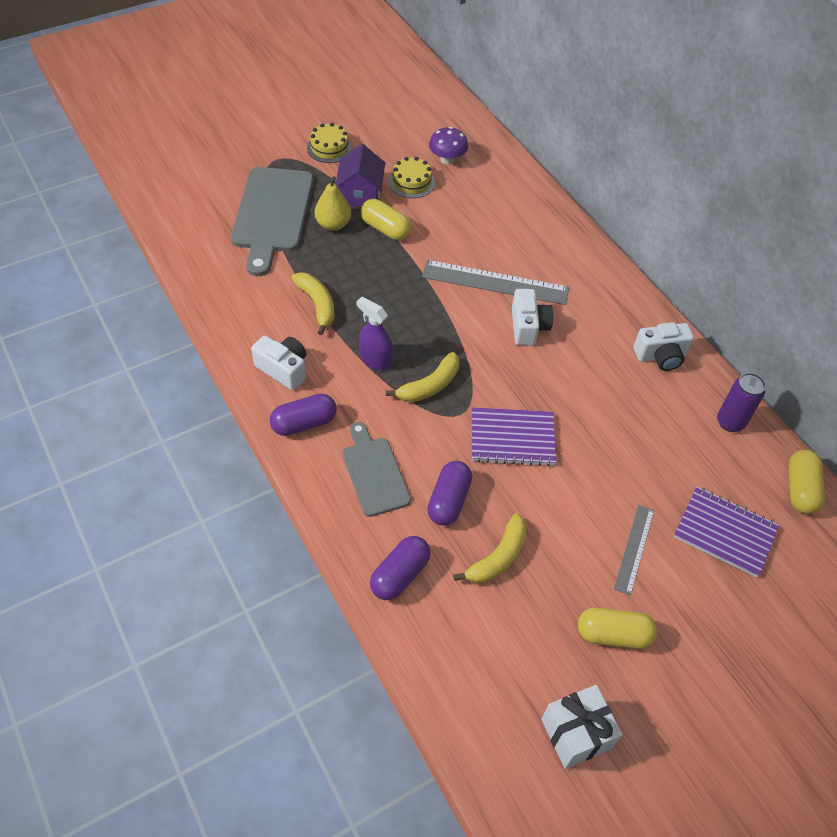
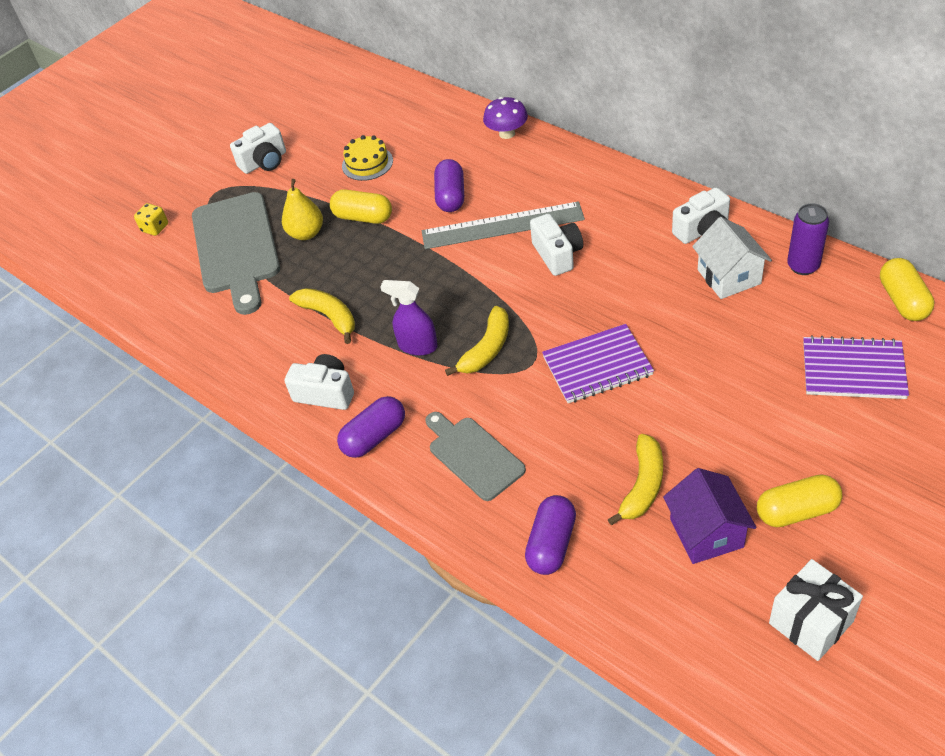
camera: 10 degrees left, 5 degrees down
yellow cake [307,123,352,163] -> white camera [230,123,286,174]
purple house [336,144,385,207] -> purple house moved to [663,468,757,564]
purple capsule [427,461,472,526] -> purple capsule moved to [434,159,464,212]
purple mushroom [429,127,468,165] -> purple mushroom moved to [483,97,528,139]
grey ruler [614,505,655,596] -> none
none -> yellow dice [134,203,168,236]
none -> white house [692,217,772,299]

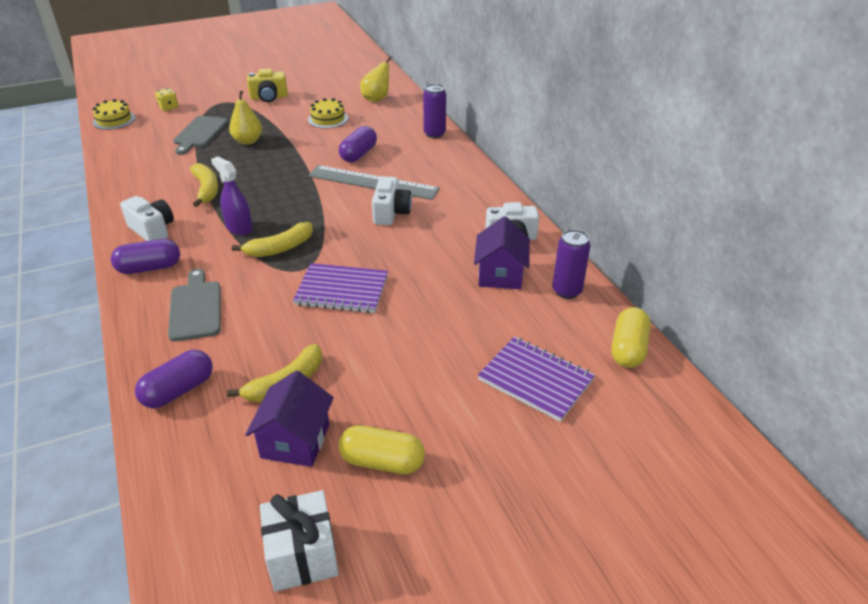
camera: 20 degrees right, 10 degrees down
grey cutting board [192,192,280,315] -> grey cutting board [173,116,228,155], size x0.60
white camera [230,123,286,174] -> yellow camera [247,68,288,102]
yellow capsule [330,189,392,224] -> none
purple mushroom [483,97,528,139] -> purple can [423,84,446,138]
white house [692,217,772,299] -> purple house [474,216,530,289]
none -> yellow cake [93,99,135,130]
none -> yellow pear [360,57,392,102]

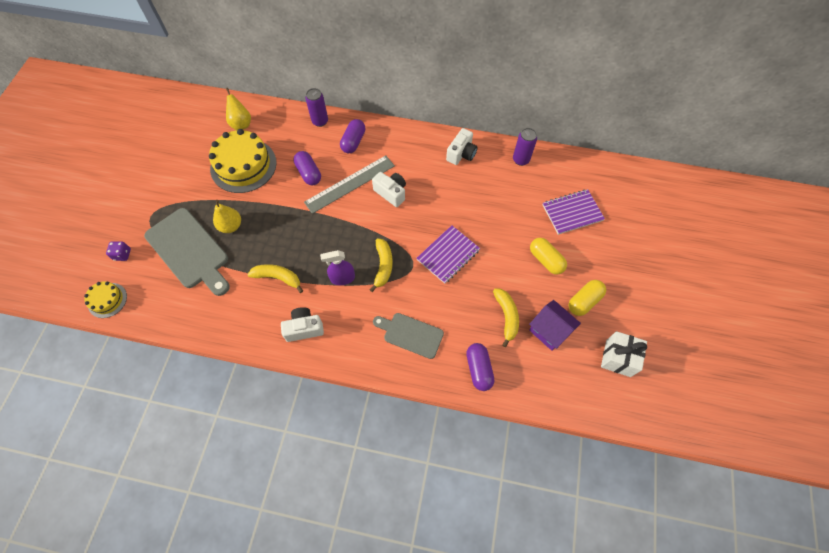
camera: 55 degrees left, 25 degrees up
purple capsule [111,239,180,274] -> purple capsule moved to [340,119,366,153]
yellow dice [155,88,178,111] -> purple dice [106,241,131,261]
grey cutting board [173,116,228,155] -> grey cutting board [144,208,230,296], size x1.67
yellow camera [247,68,288,102] -> none
yellow cake [308,98,348,129] -> yellow cake [209,129,277,193], size x1.97
purple house [474,216,530,289] -> none
yellow capsule [611,307,651,368] -> yellow capsule moved to [530,238,567,275]

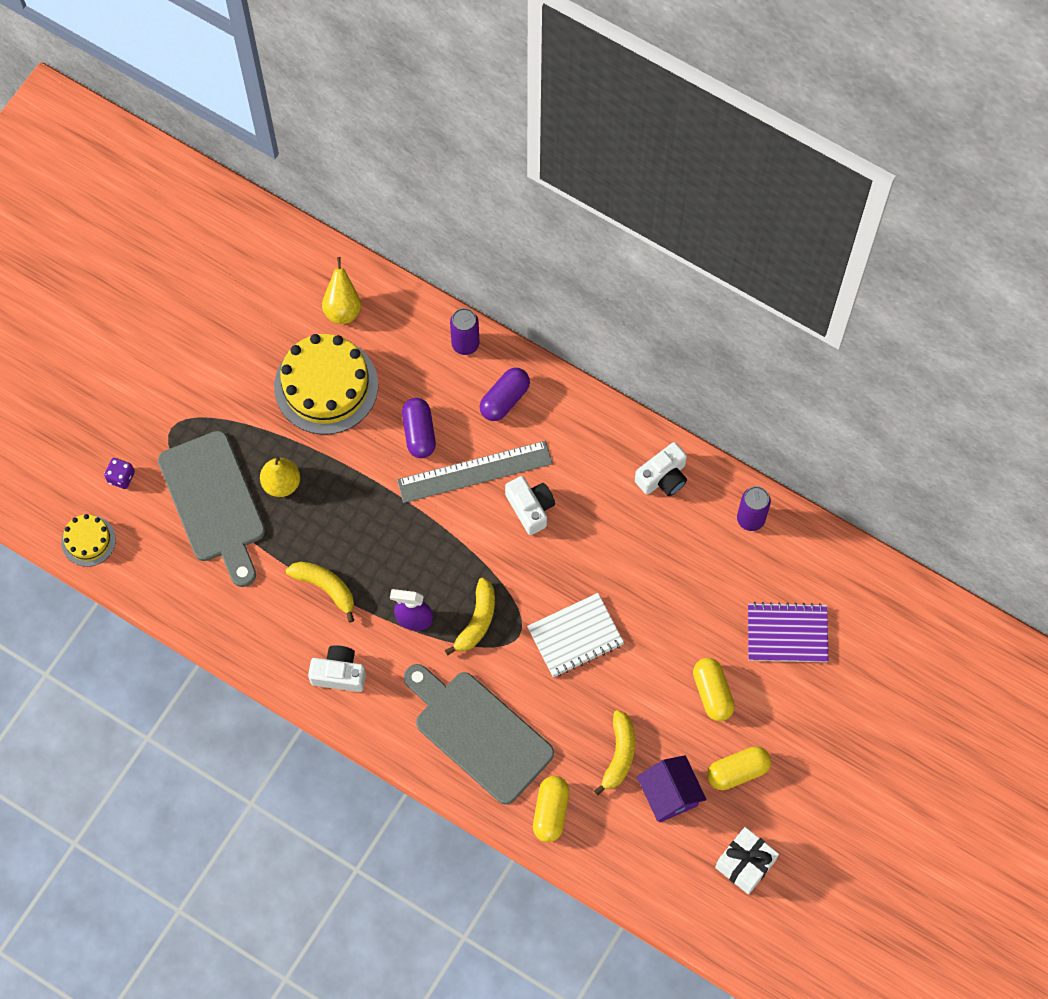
camera: 20 degrees right, 5 degrees up
grey cutting board [373,313,444,359] -> grey cutting board [404,664,554,805], size x1.67
purple notebook [417,225,480,284] -> white notebook [527,593,624,677]
purple capsule [466,343,494,391] -> yellow capsule [533,776,569,842]

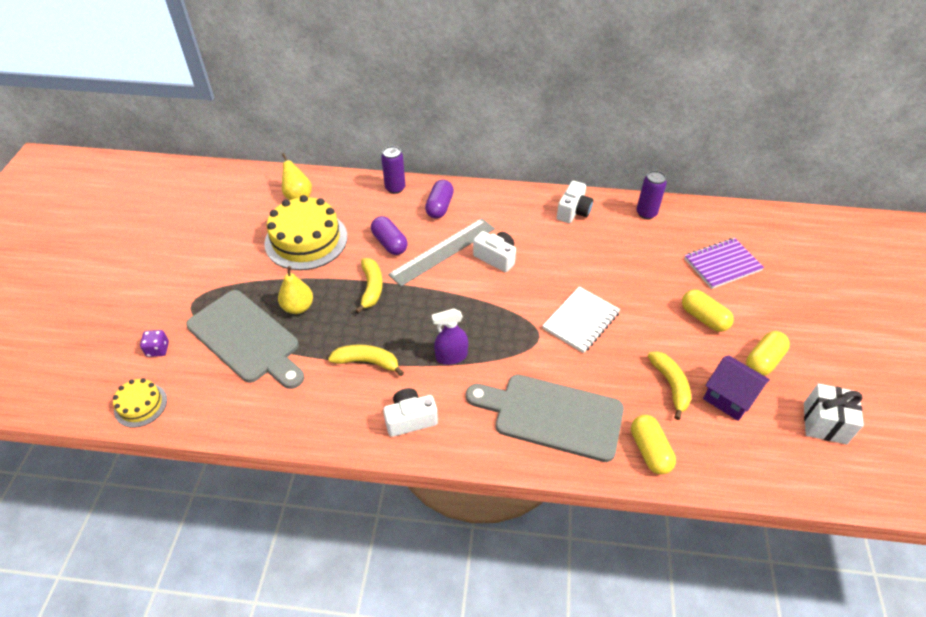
camera: 25 degrees left, 20 degrees down
yellow banana [445,578,495,655] -> yellow banana moved to [355,258,383,314]

